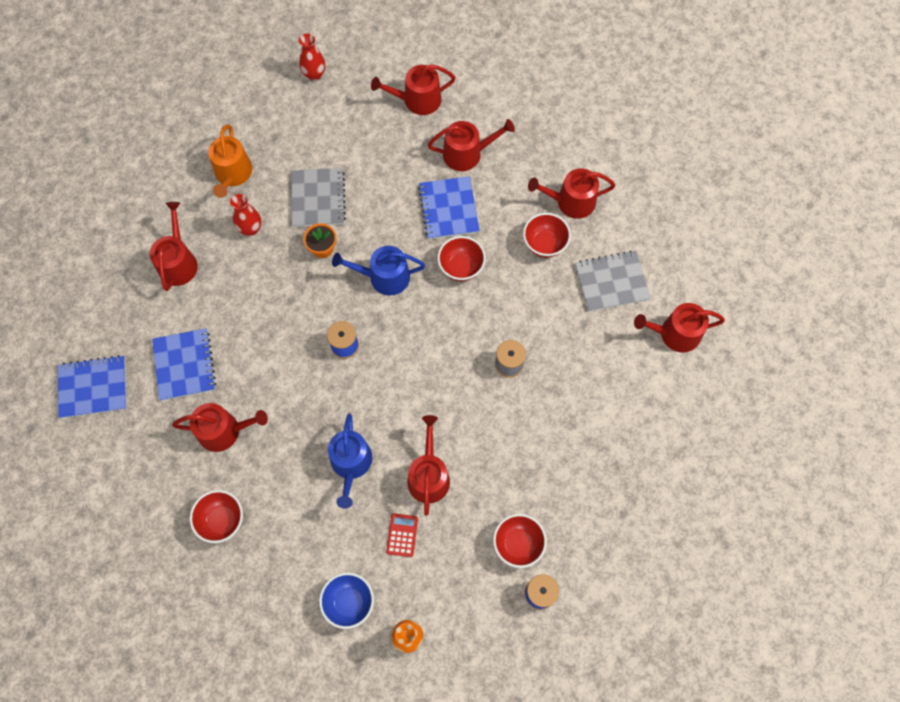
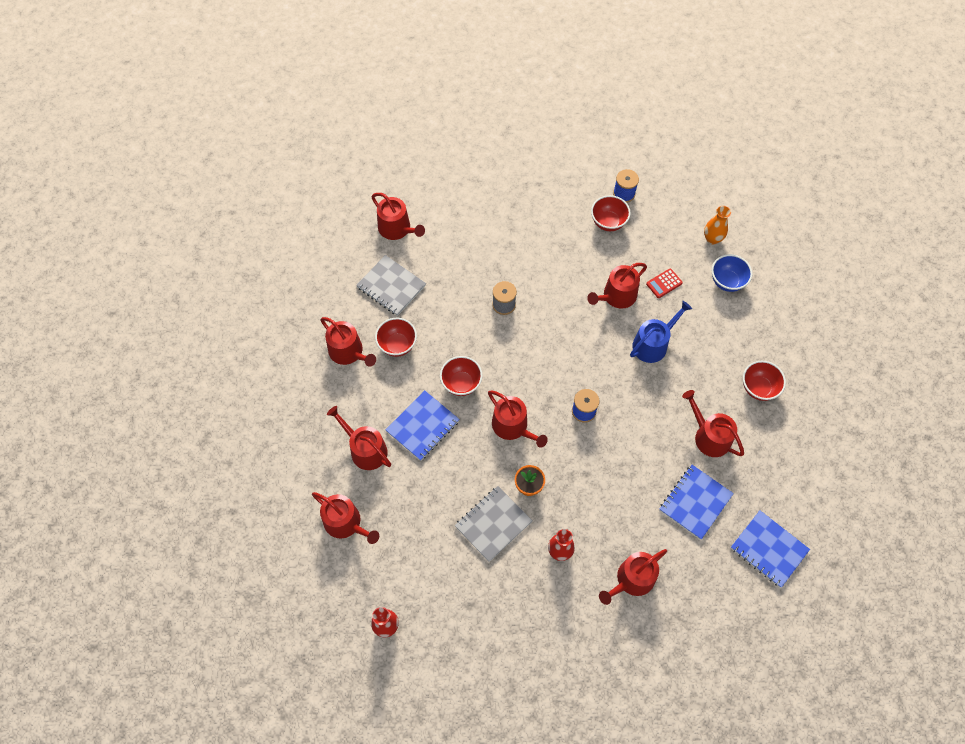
camera: 130 degrees left, 5 degrees down
orange watering can [208,124,252,198] -> none
blue watering can [332,246,425,296] -> red watering can [488,390,548,448]

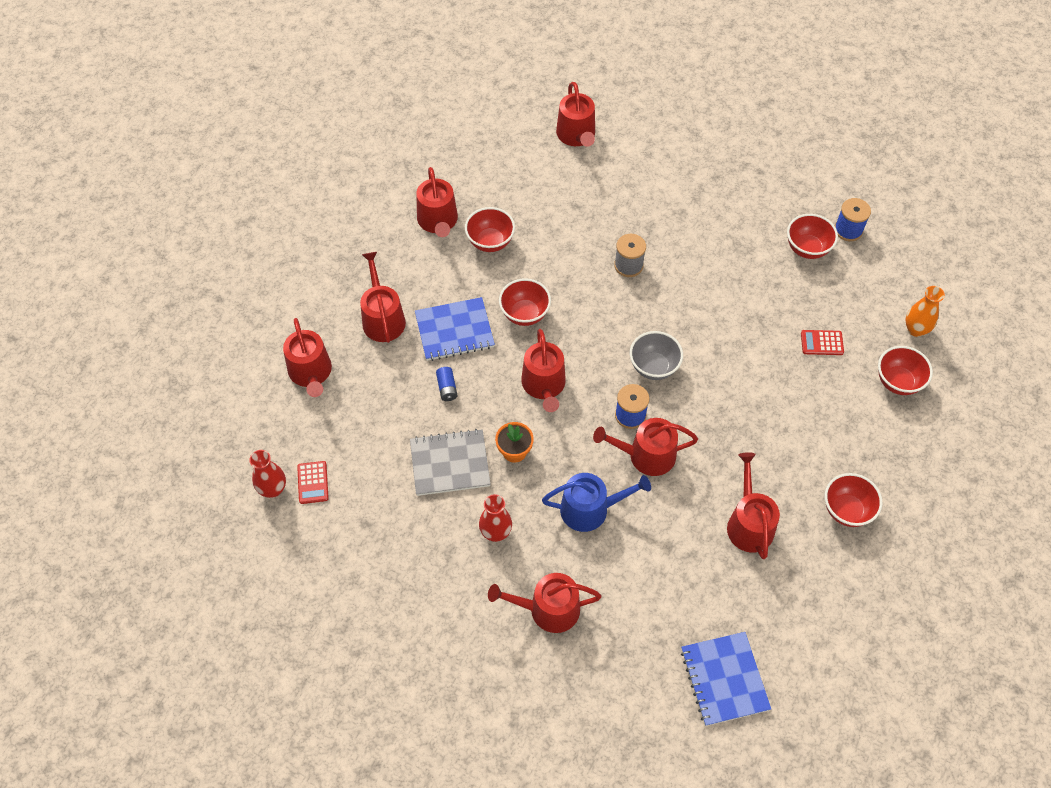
camera: 35 degrees right, 5 degrees down
grey notebook [356,255,426,316] -> none
red watering can [587,263,647,309] -> red watering can moved to [593,418,698,476]
blue watering can [630,301,692,363] -> blue watering can moved to [542,473,651,532]
blue notebook [660,465,734,540] -> none
blue bowl [712,254,752,292] -> red bowl [878,346,933,395]
none -> red calculator [297,461,329,504]
none -> blue battery [436,367,457,401]
none -> grey bowl [630,331,683,380]

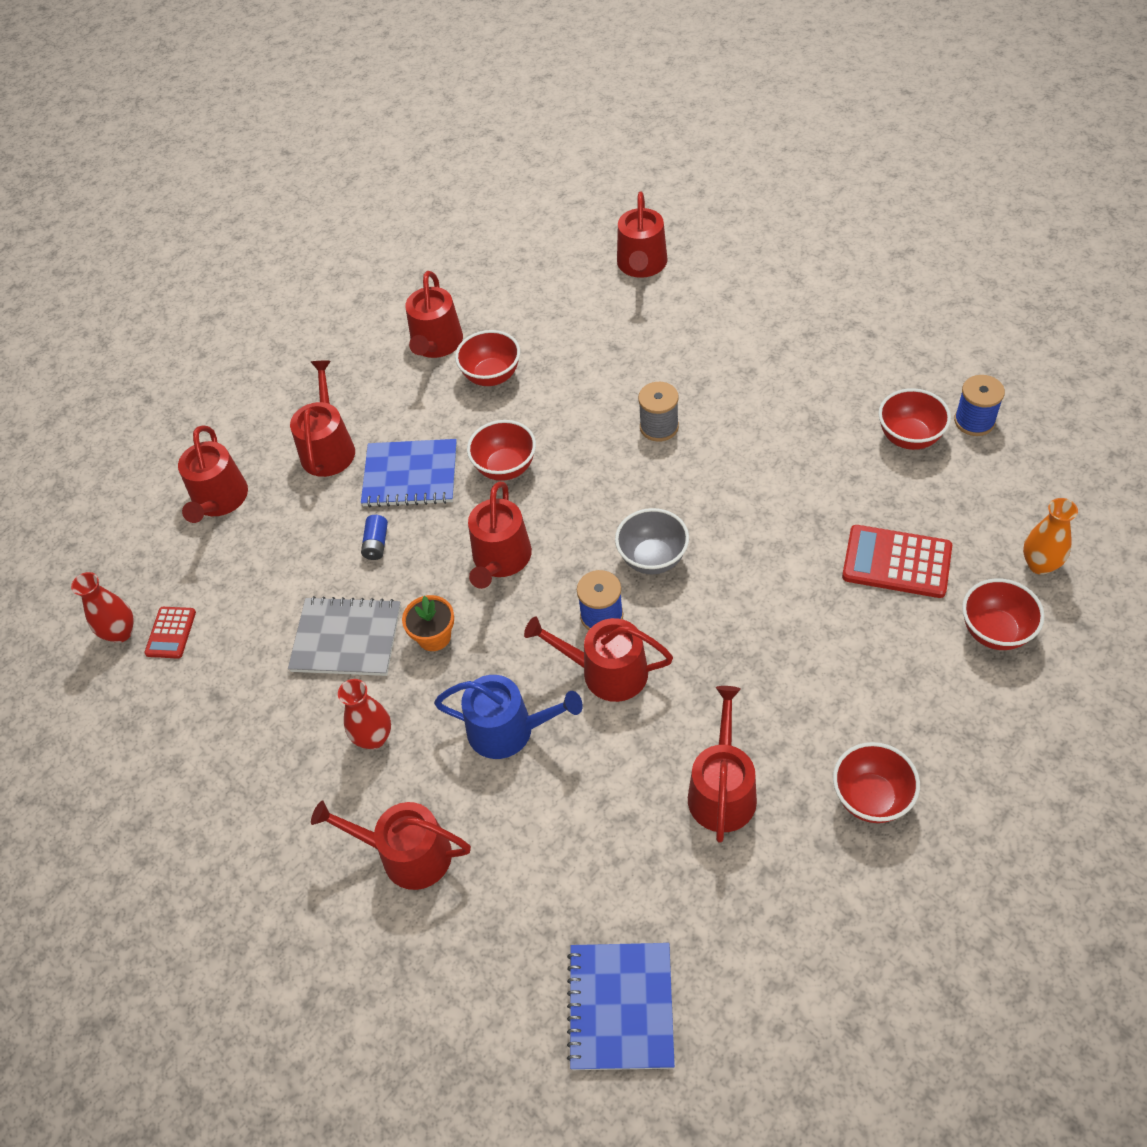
camera: 20 degrees right, 5 degrees down
red calculator [801,330,844,355] -> red calculator [842,525,952,598], size x1.74

